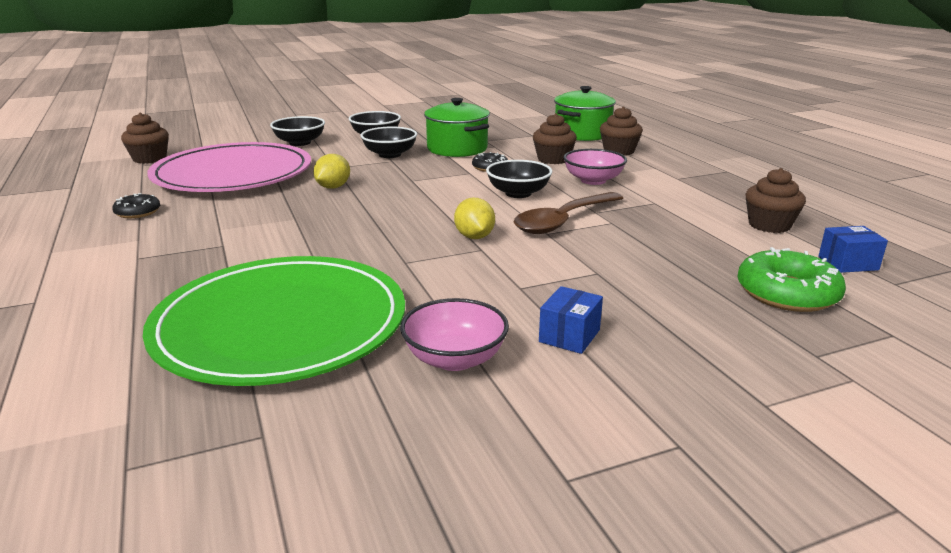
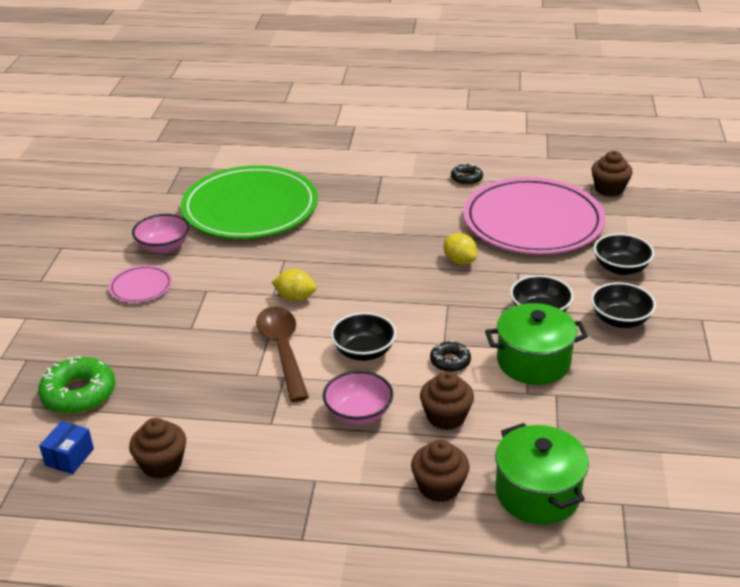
camera: 120 degrees right, 10 degrees up
blue box [539,286,603,354] -> pink plate [109,265,172,303]

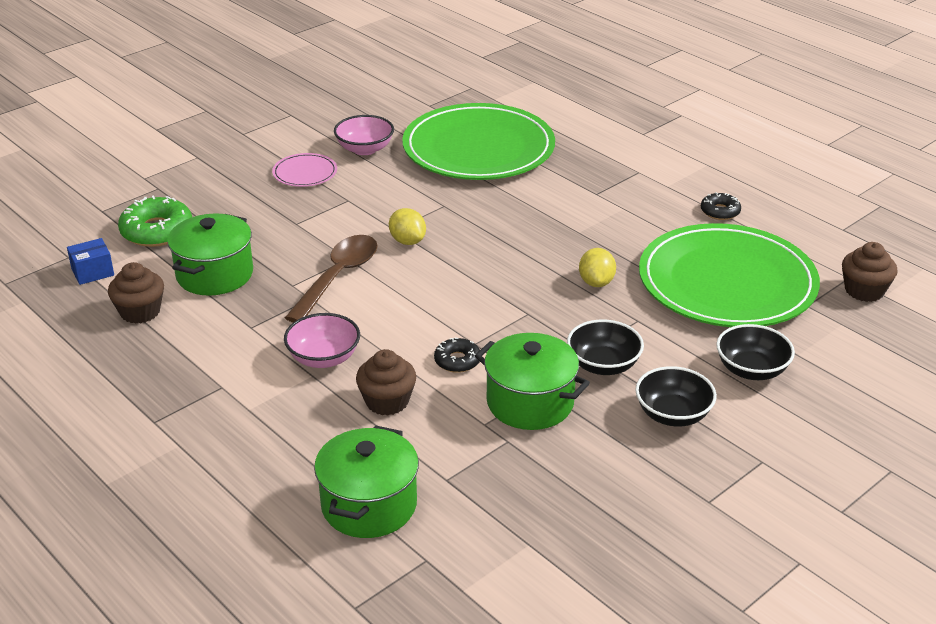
camera: 40 degrees right, 0 degrees up
black bowl [331,312,396,361] -> none
brown cupcake [411,440,470,502] -> none
pink plate [463,177,606,254] -> green plate [639,223,820,327]
none -> green pot [167,214,253,296]

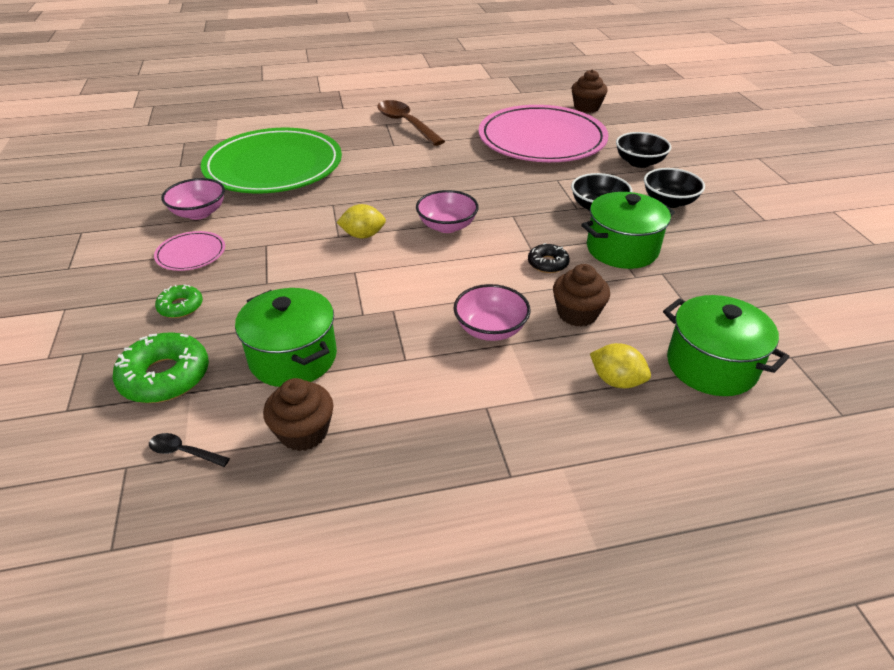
camera: 60 degrees left, 5 degrees up
blue box [67,238,114,285] -> black spoon [149,433,230,467]
brown spoon [285,235,377,322] -> brown spoon moved to [377,100,445,146]
yellow lemon [579,248,616,287] -> yellow lemon moved to [590,343,651,388]
green plate [639,223,820,327] -> pink plate [478,105,609,162]
black donut [701,192,741,220] -> none
none -> green donut [155,284,203,318]
none -> pink bowl [416,190,479,233]

